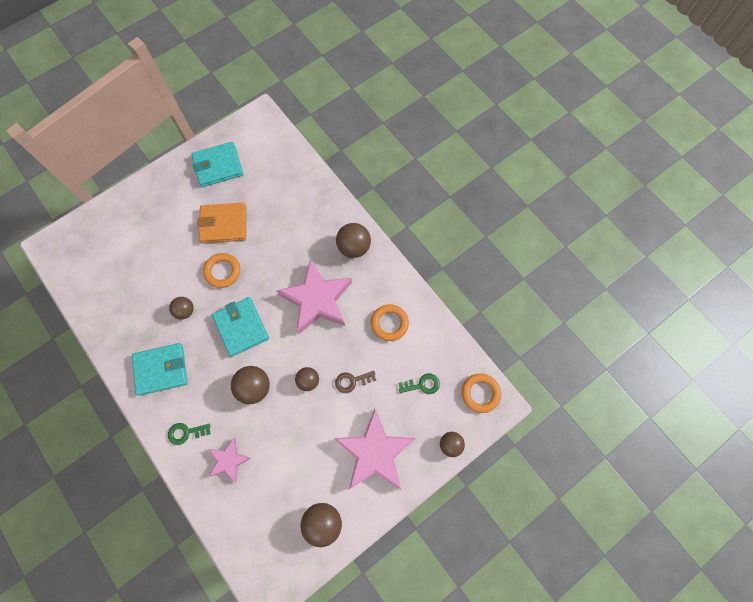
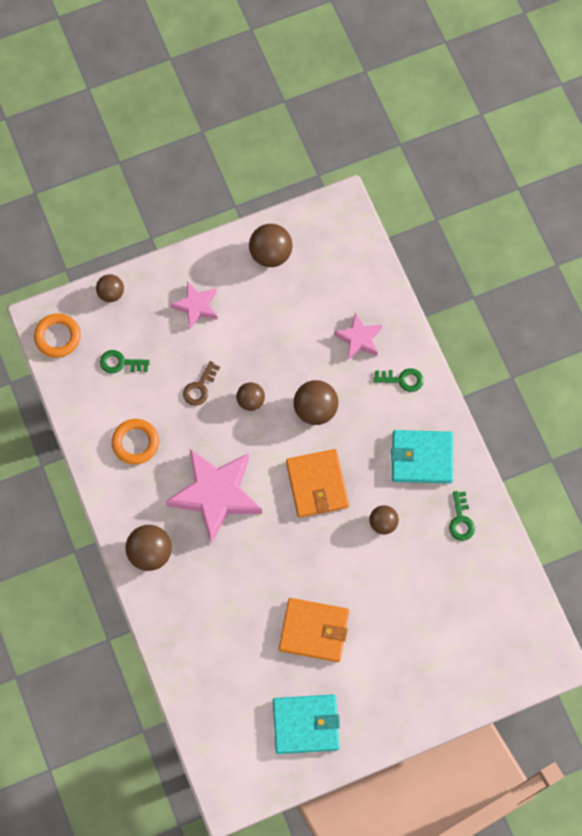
camera: 165 degrees left, 0 degrees up
orange ring [203,253,240,288] -> none
turquoise wallet [212,297,269,357] -> orange wallet [286,449,349,518]
pink star [334,409,416,489] -> pink star [171,281,218,329], size x0.52
brown key [335,371,376,393] -> brown key turned 120 degrees clockwise [183,361,220,406]
none -> green key [449,491,475,541]

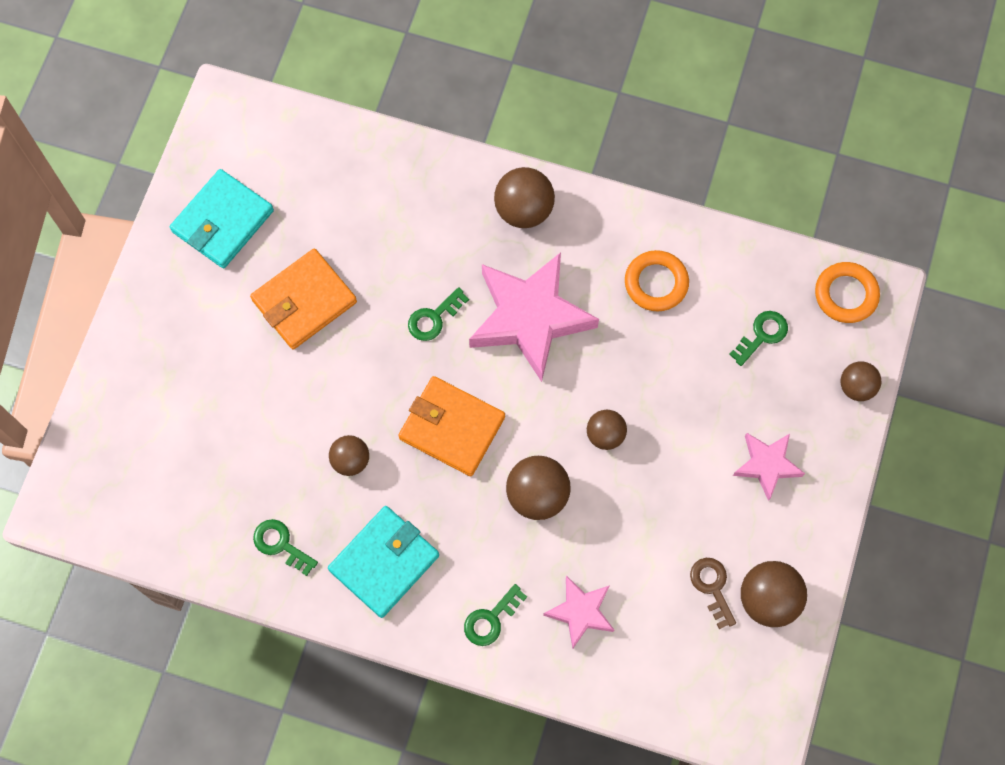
camera: 130 degrees right, 0 degrees up
brown key [183,361,220,406] -> brown key moved to [690,558,736,629]
none -> green key [408,287,469,341]

